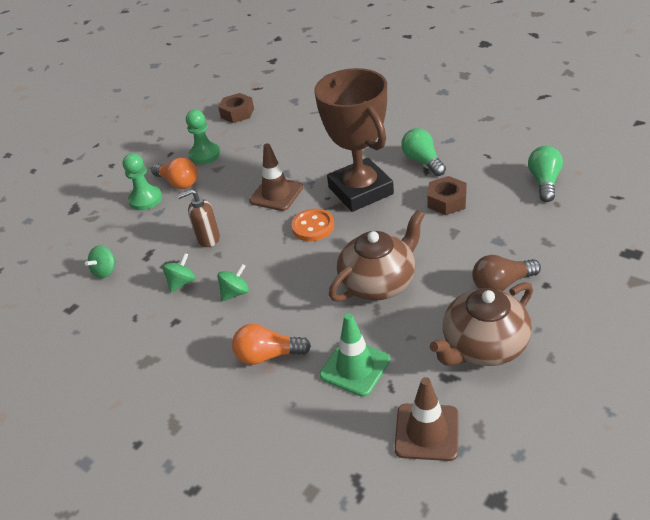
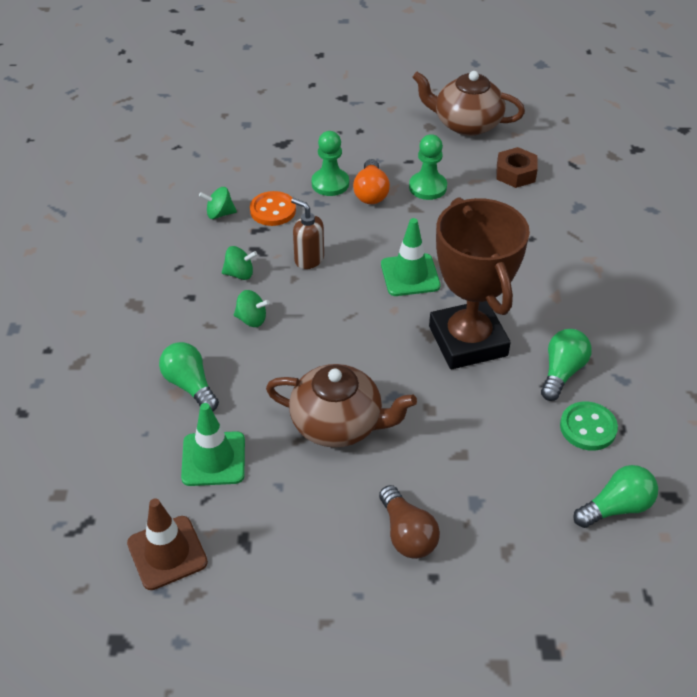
camera: 50 degrees right, 5 degrees up
orange light bulb [232,324,311,365] -> green light bulb [159,342,219,411]
brown traffic cone [249,143,303,211] -> green traffic cone [381,218,440,296]
orange button [291,209,334,241] -> orange button moved to [250,191,296,226]
brown trophy [314,68,394,212] -> brown trophy turned 45 degrees counterclockwise [429,197,530,369]
brown nut [427,176,467,215] -> none
brown teapot [430,282,533,366] -> brown teapot moved to [412,71,525,136]
brown light bulb [472,255,541,291] -> brown light bulb turned 150 degrees counterclockwise [379,485,440,559]
none -> green button [560,402,618,451]

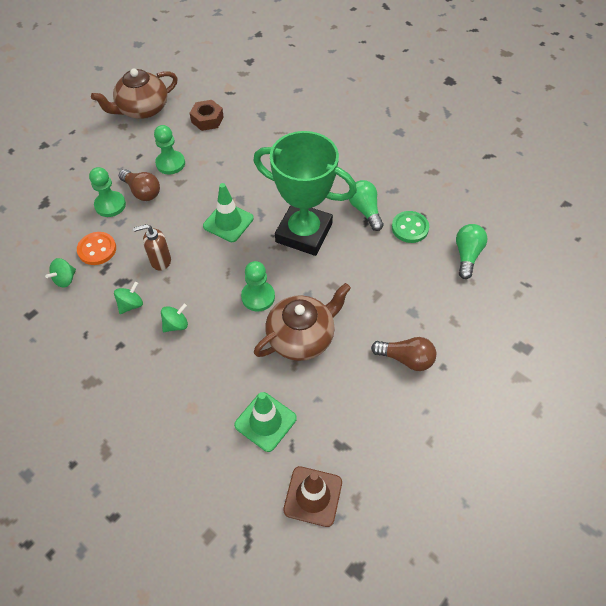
camera: 50 degrees left, 10 degrees up
green light bulb [159,342,219,411] -> none
orange light bulb [353,159,390,204] -> brown light bulb [119,169,160,201]
brown trophy [429,197,530,369] -> green trophy [253,131,357,256]
none -> green pawn [241,261,275,311]

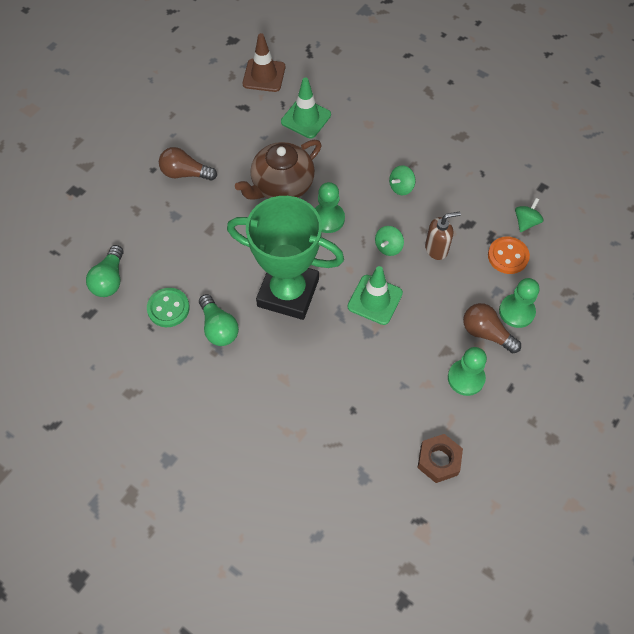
camera: 175 degrees right, 5 degrees up
brown teapot [91,68,178,119] -> none
green spinning top [114,282,143,314] -> green spinning top moved to [375,226,404,256]

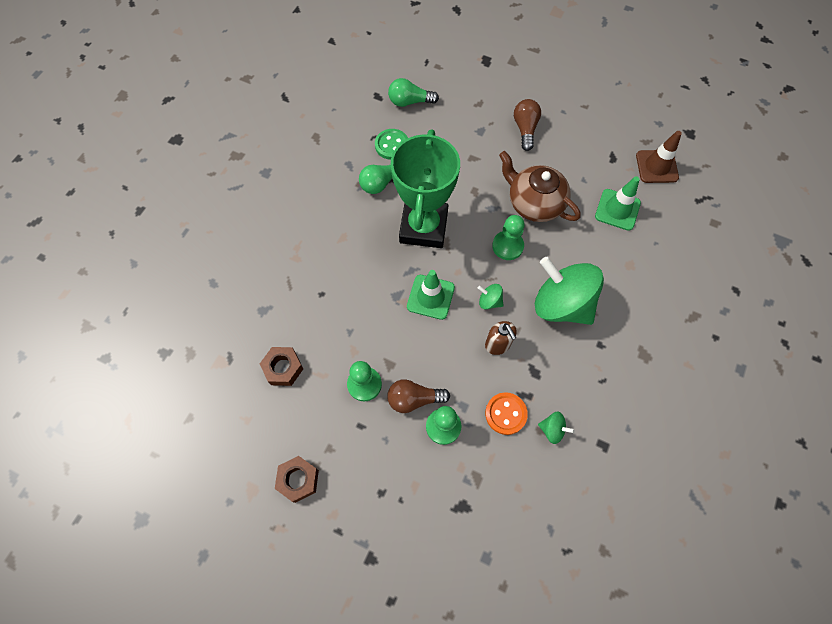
camera: 80 degrees right, 5 degrees up
green spinning top [389,165,416,195] -> green spinning top [535,257,604,325], size x2.47
brown light bulb [463,303,521,353] -> brown light bulb turned 120 degrees counterclockwise [387,379,450,413]
none -> brown nut [275,456,319,503]

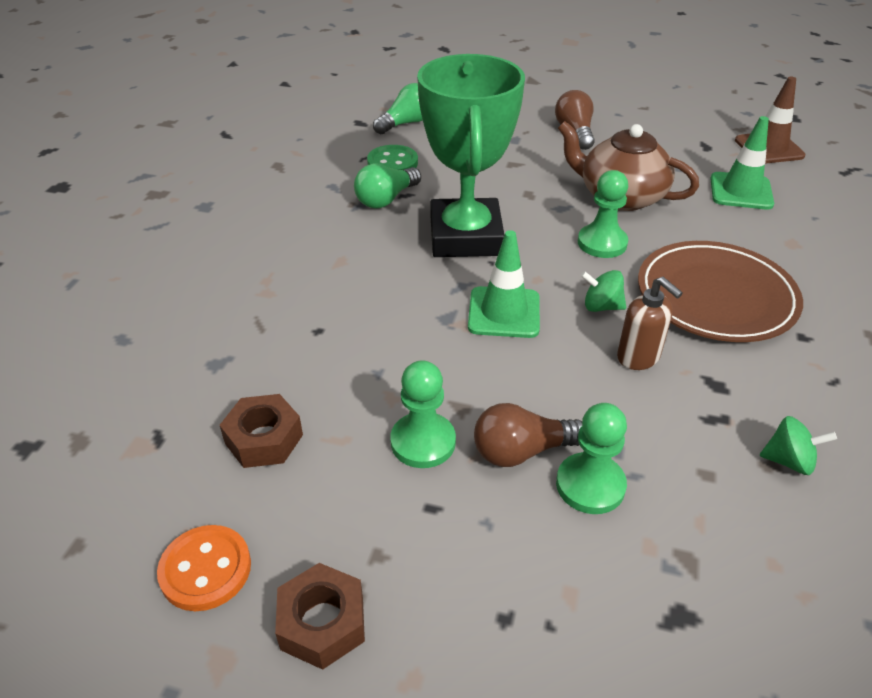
camera: 10 degrees left, 25 degrees down
green light bulb [388,78,439,107] -> green light bulb turned 150 degrees clockwise [373,83,423,134]
orange button [485,392,528,435] -> orange button moved to [157,525,251,611]
green spinning top [535,257,604,325] -> brown plate [638,241,803,342]

